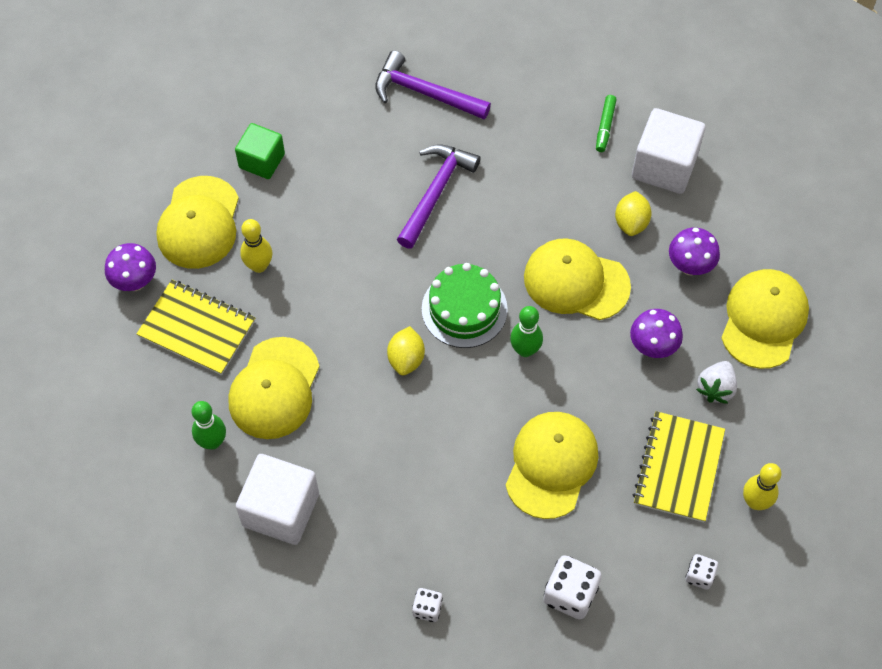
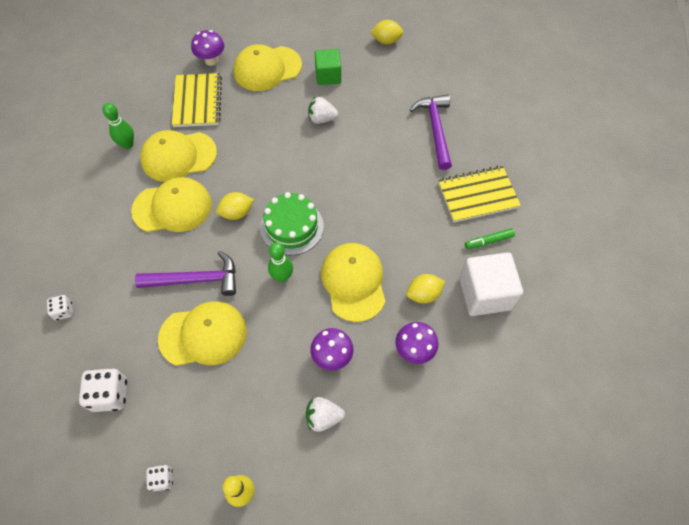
camera: 60 degrees right, 0 degrees up
white cube [236,454,319,545] -> none
yellow bowling pin [240,219,272,273] -> none
purple hammer [397,144,480,249] -> purple hammer moved to [135,251,236,296]
yellow notebook [633,411,725,522] -> yellow notebook moved to [438,166,521,222]
yellow cap [721,269,809,369] -> yellow cap moved to [131,177,212,232]
none -> white strawberry [308,97,339,124]
none -> yellow lemon [370,20,404,44]

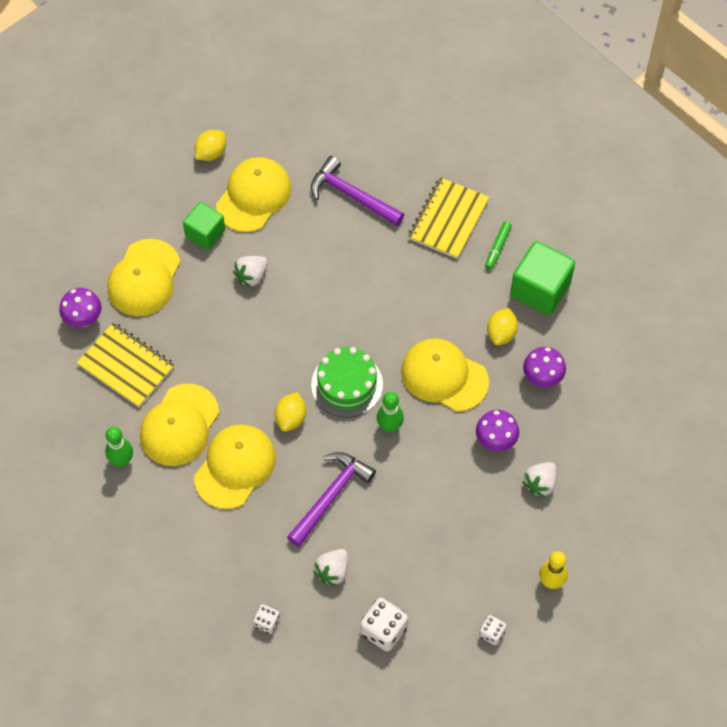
camera: 50 degrees left, 0 degrees up
yellow cap [158,301,247,366] -> yellow cap moved to [216,157,291,232]
white cube [459,252,523,316] -> green cube [510,241,575,316]
none -> white strawberry [313,549,348,587]

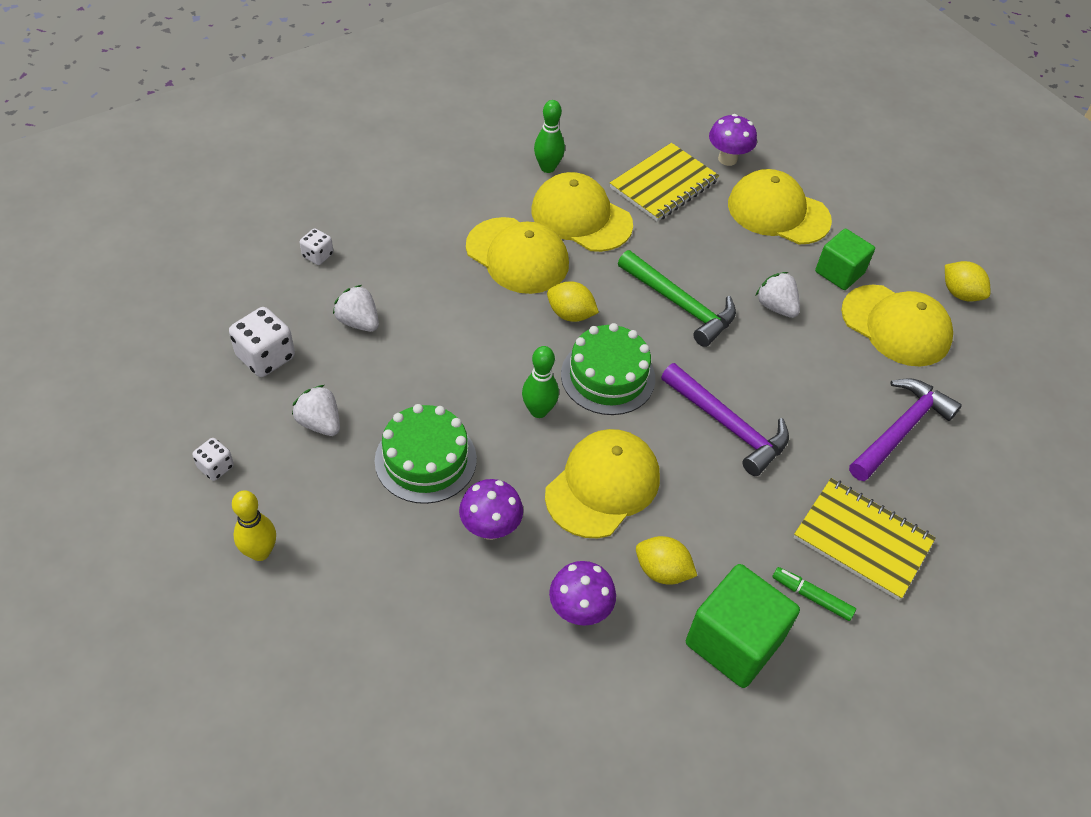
camera: 95 degrees right, 10 degrees down
purple hammer [287,452,376,547] -> purple hammer moved to [661,363,789,476]
white strawberry [522,462,557,498] -> white strawberry moved to [292,385,340,436]
none -> green cake [375,404,477,504]
none -> green hammer [618,250,736,347]

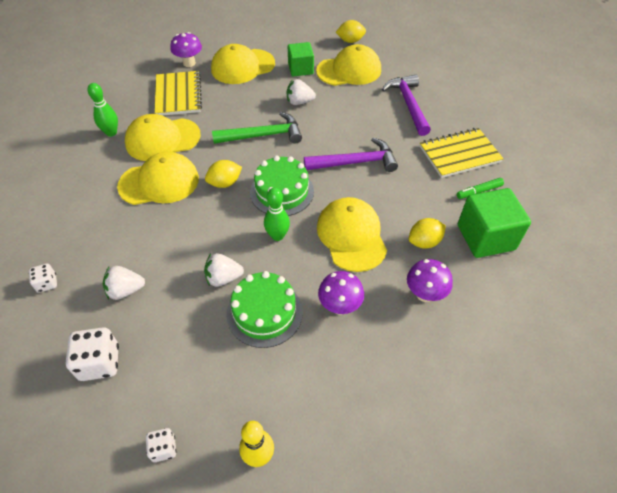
camera: 50 degrees left, 0 degrees up
white strawberry [292,385,340,436] -> white strawberry moved to [204,253,244,287]

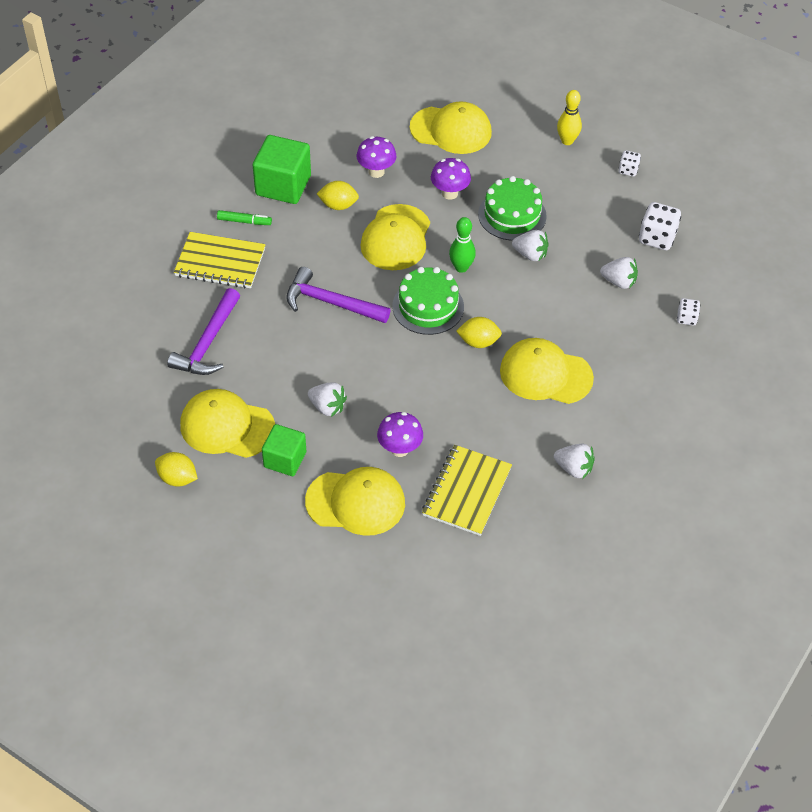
camera: 150 degrees left, 0 degrees up
green bowling pin [88,83,118,137] -> white strawberry [554,444,595,479]
yellow cap [125,114,201,161] -> yellow cap moved to [410,101,492,154]
purple mushroom [171,32,202,67] -> purple mushroom moved to [377,412,423,457]
green hammer [212,112,302,144] -> none

